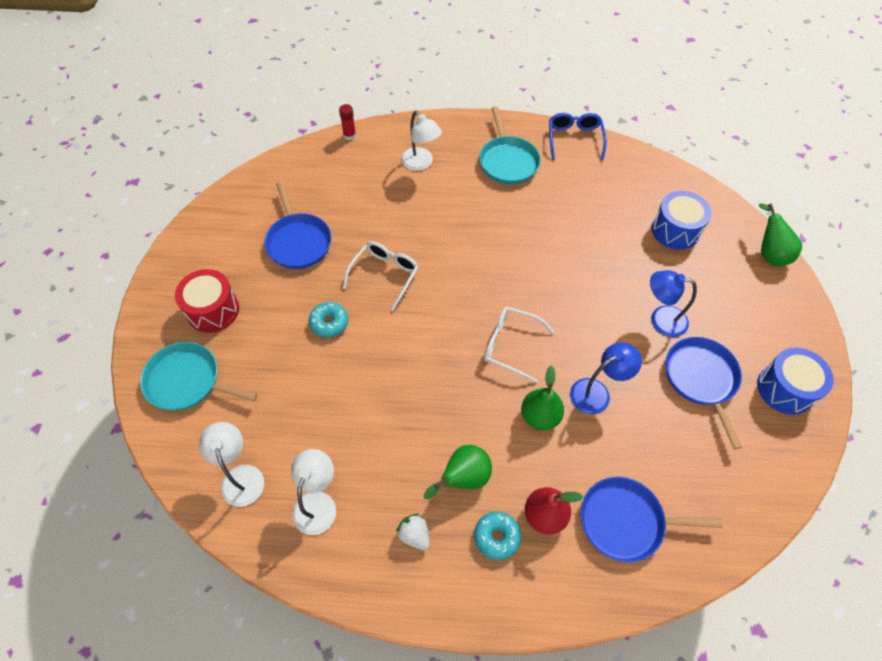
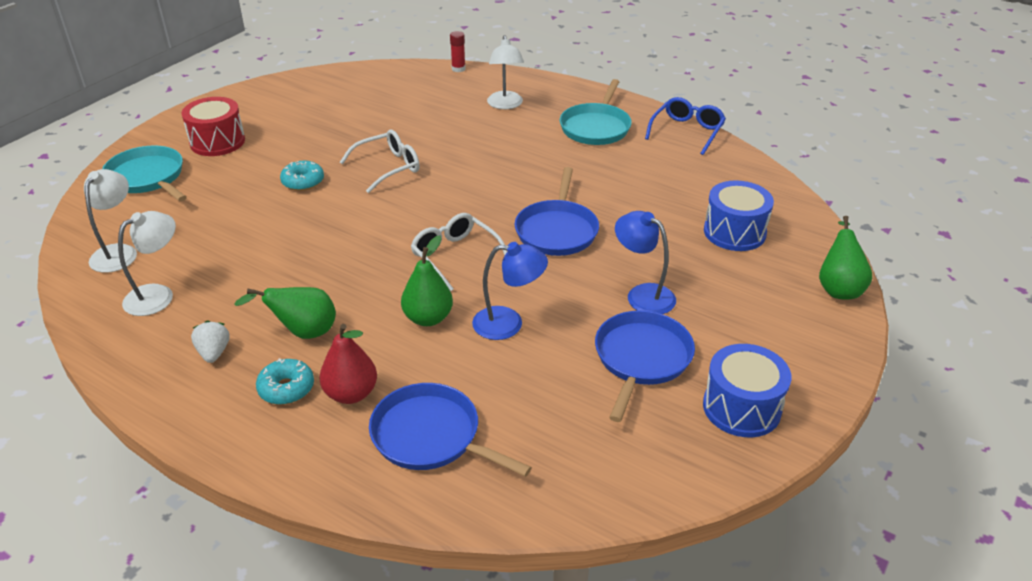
camera: 30 degrees right, 20 degrees down
blue pan [264,182,331,269] -> blue pan moved to [515,167,599,256]

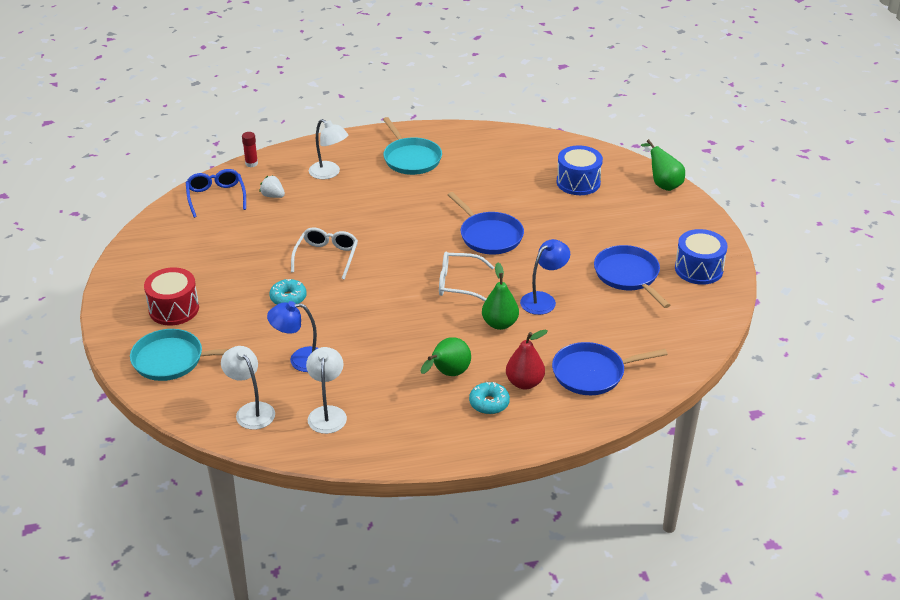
camera: 45 degrees left, 0 degrees up
white strawberry [191,320,230,363] -> white strawberry moved to [260,175,285,198]
blue lamp [615,211,676,314] -> blue lamp moved to [267,301,318,372]
blue glasses [645,97,726,155] -> blue glasses moved to [186,169,246,218]

